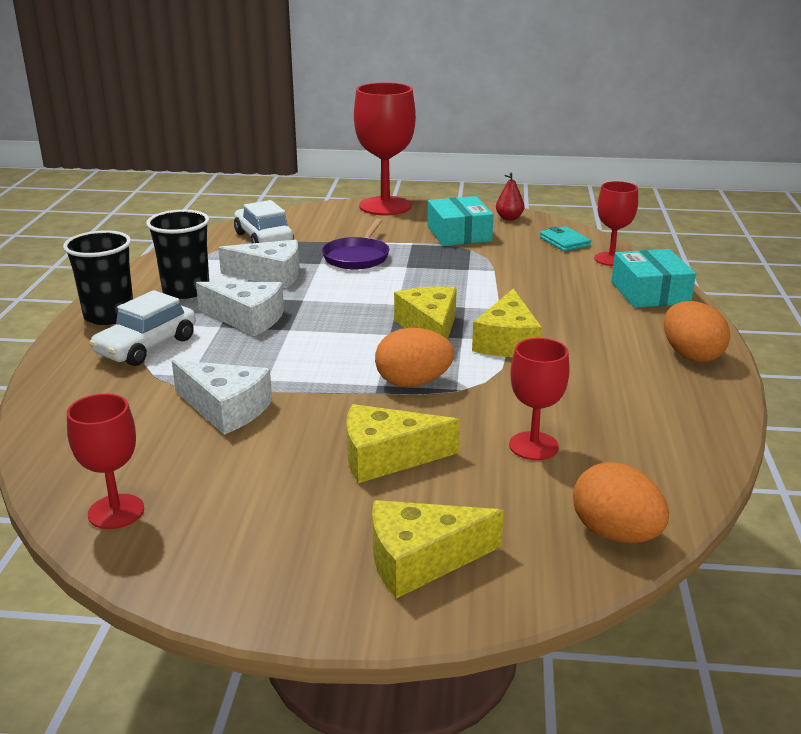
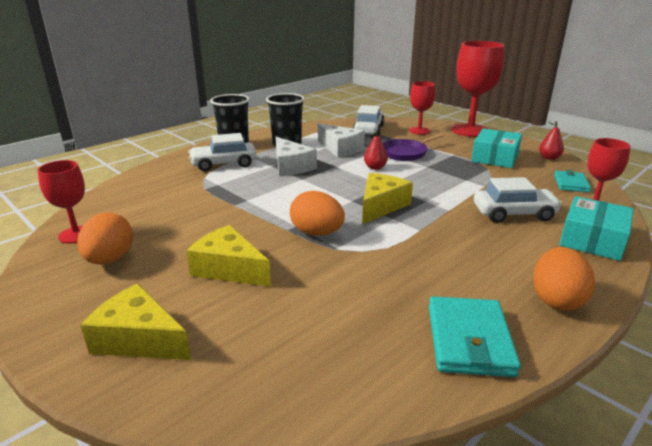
camera: 40 degrees right, 0 degrees up
white cheese [172,360,272,435] -> none
yellow cheese [472,288,542,357] -> none
red goblet [509,338,570,460] -> red goblet moved to [409,81,436,135]
orange egg [573,462,669,543] -> orange egg moved to [77,212,133,265]
none -> red pear [364,130,388,170]
none -> turquoise wallet [429,296,521,377]
none -> white car [474,177,563,223]

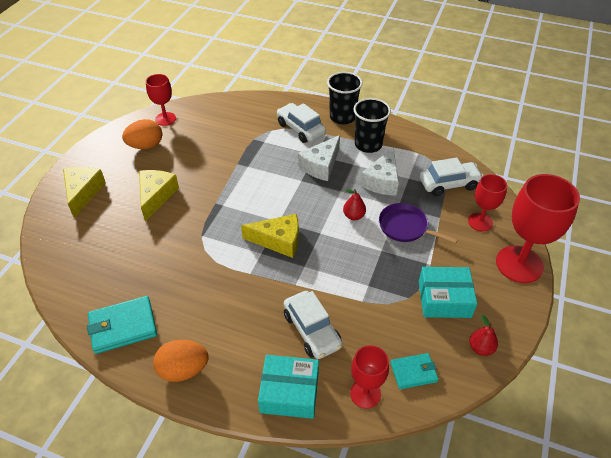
camera: 65 degrees right, 20 degrees up
orange egg [290,191,345,236] -> none

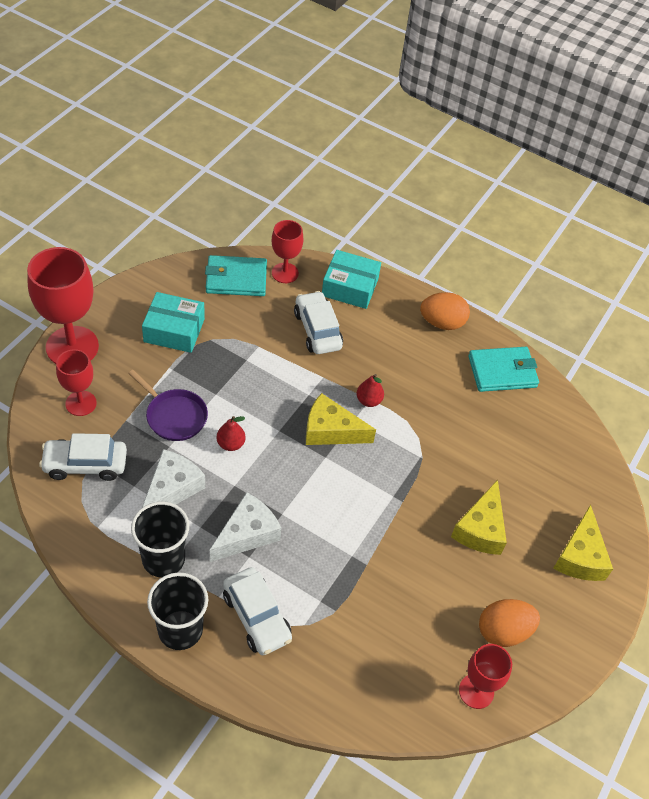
camera: 175 degrees left, 5 degrees up
turquoise wallet [391,353,439,389] -> turquoise wallet [205,255,267,296], size x1.61
red pear [470,315,498,356] -> red pear moved to [356,374,384,407]

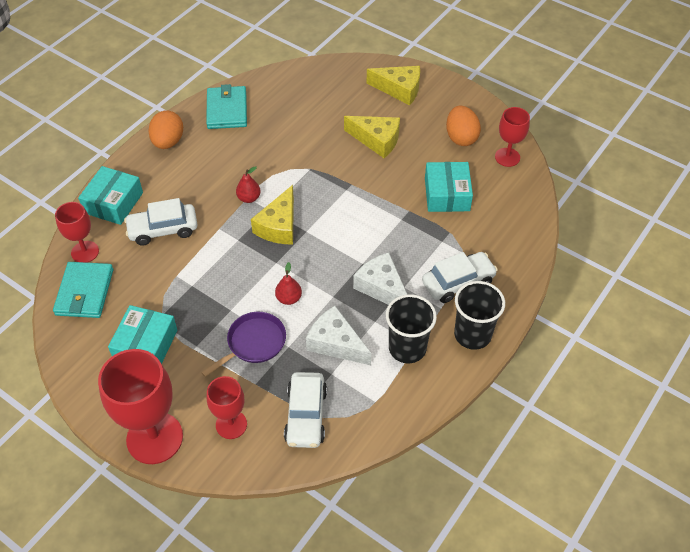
camera: 80 degrees left, 0 degrees up
none -> turquoise box [425,162,473,212]

